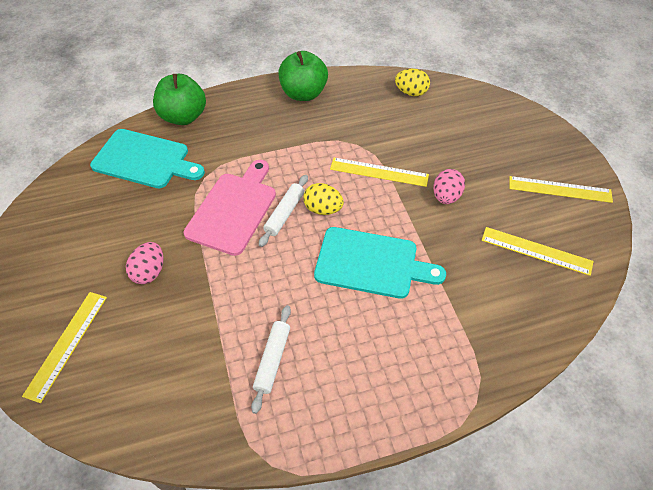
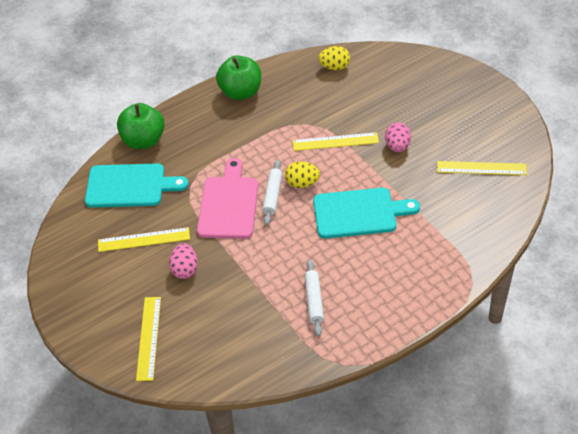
camera: 15 degrees left, 5 degrees down
yellow ruler [509,176,613,203] -> yellow ruler moved to [98,227,190,252]

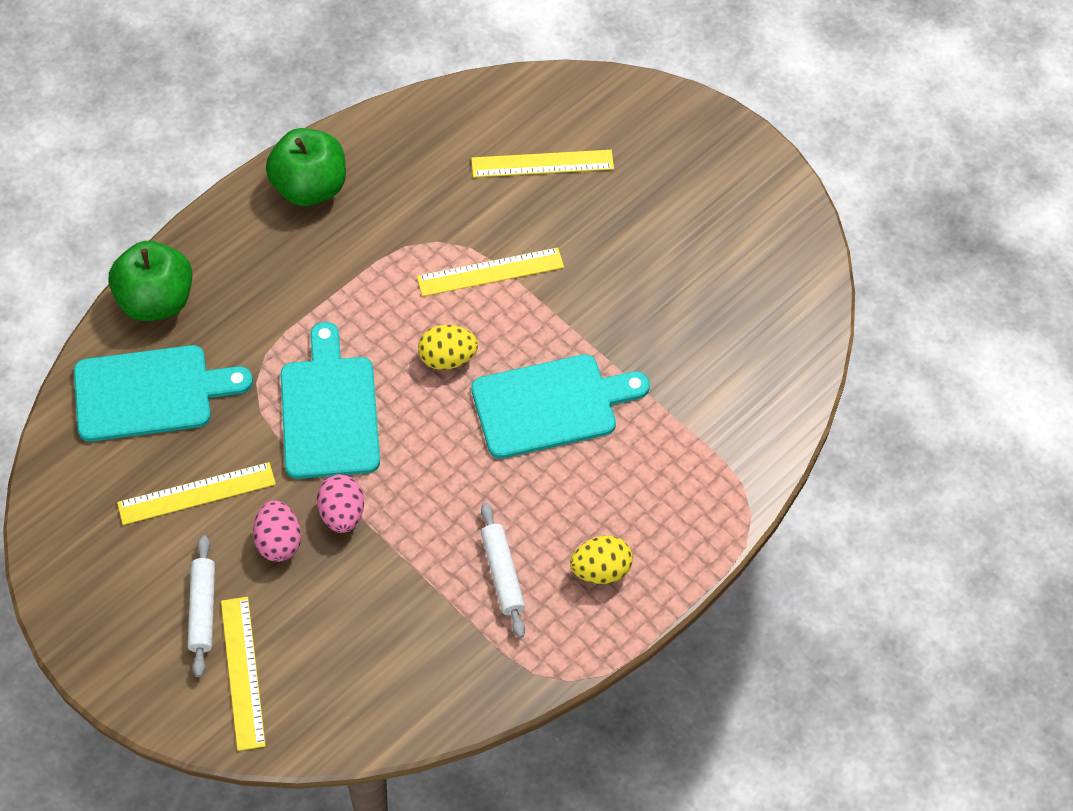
camera: 15 degrees left, 10 degrees up
pink cutting board [197,158,258,239] -> turquoise cutting board [281,322,380,479]
white rolling pin [262,160,282,225] -> white rolling pin moved to [188,535,215,677]
yellow egg [318,46,350,70] -> yellow egg moved to [570,536,633,584]
pink egg [385,122,411,152] -> pink egg moved to [317,474,364,533]
yellow ruler [437,161,527,175] -> yellow ruler moved to [471,150,614,177]

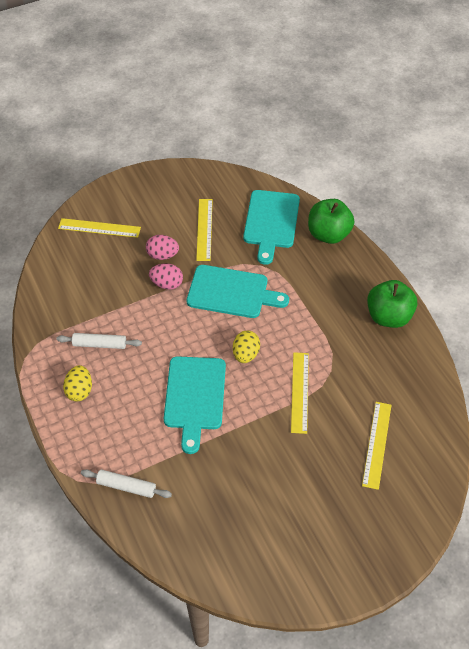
camera: 110 degrees right, 5 degrees down
white rolling pin [188,535,215,677] -> white rolling pin moved to [81,469,172,498]

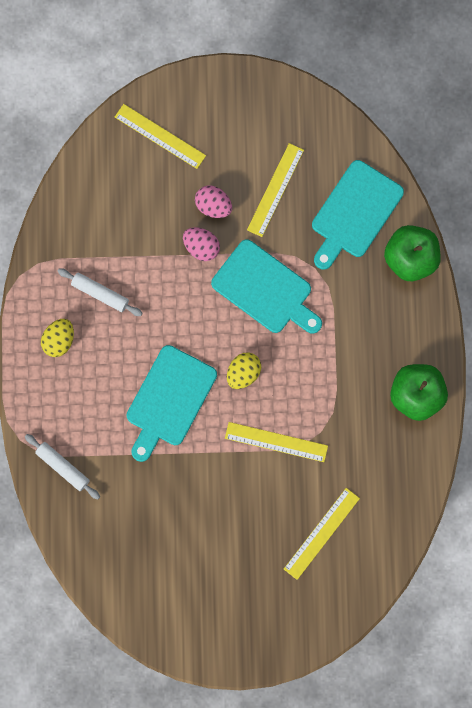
camera: 25 degrees right, 25 degrees up
yellow ruler [291,352,309,434] -> yellow ruler turned 75 degrees clockwise [225,422,328,462]

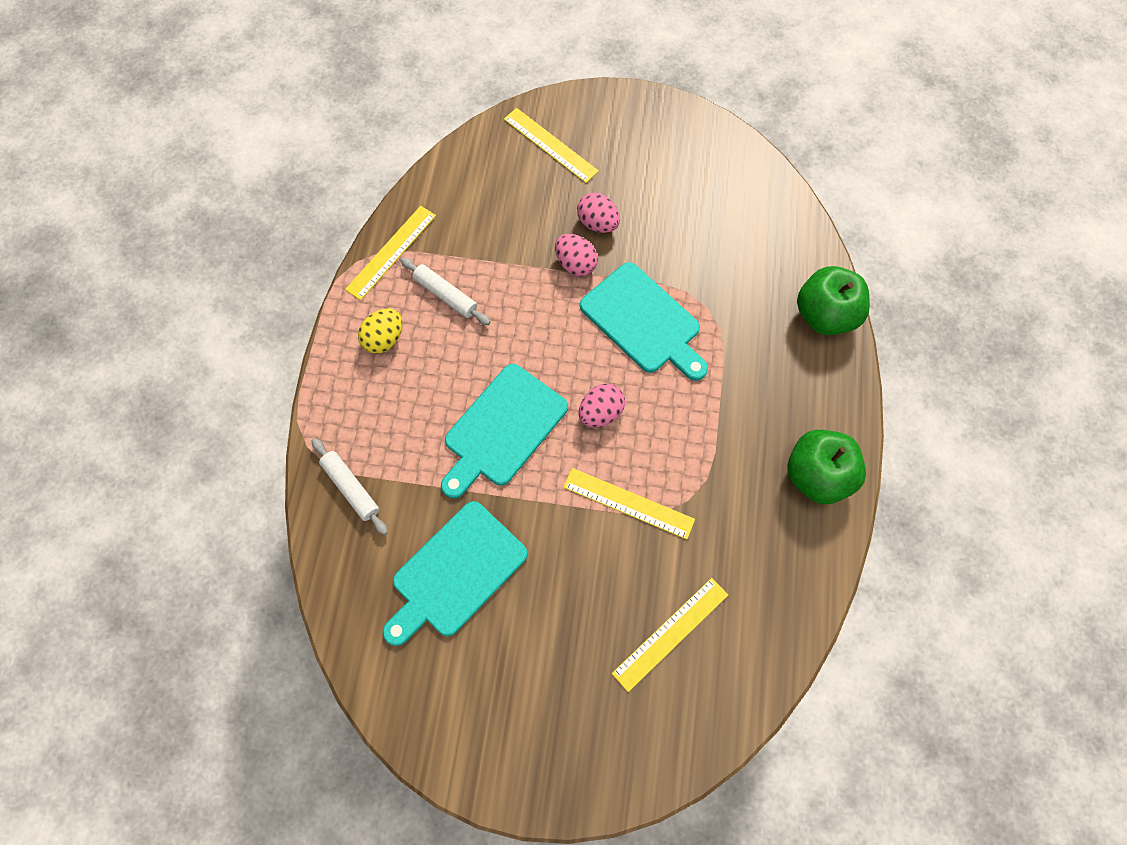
camera: 10 degrees right, 10 degrees down
yellow egg [227,352,261,389] -> pink egg [579,384,625,427]
yellow ruler [247,143,304,237] -> yellow ruler moved to [345,206,436,300]
turquoise cutting board [312,160,404,270] -> turquoise cutting board moved to [383,501,528,646]

